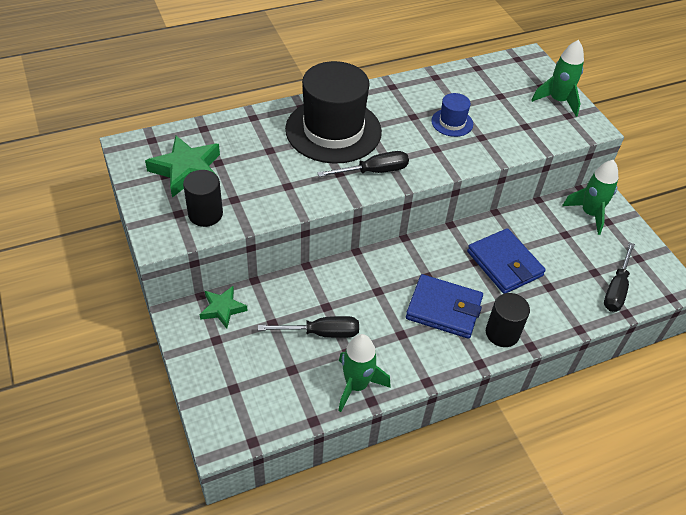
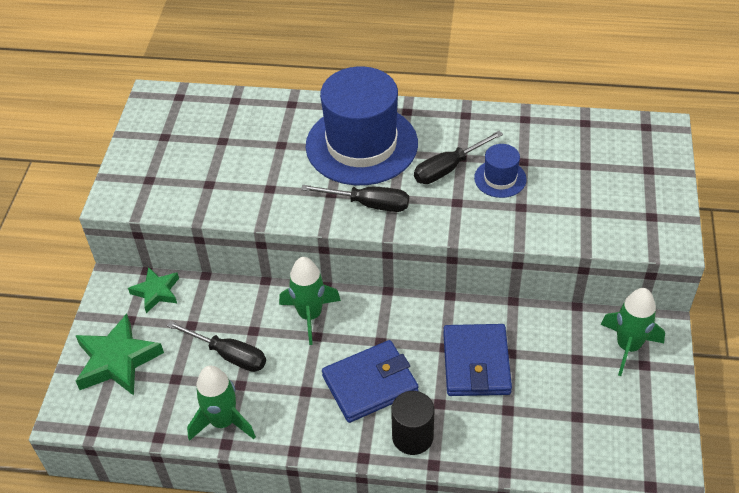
camera: 35 degrees right, 0 degrees up
green star [145,136,220,198] -> green star moved to [75,314,164,396]
black cylinder [183,170,223,227] -> none
black hat [285,61,382,164] -> blue hat [306,66,418,185]
blue wallet [406,274,483,339] -> blue wallet turned 75 degrees counterclockwise [322,340,419,423]
green rocket [531,40,584,117] -> green rocket moved to [279,257,341,345]
black screwdriver [604,242,635,312] -> black screwdriver moved to [414,131,503,184]

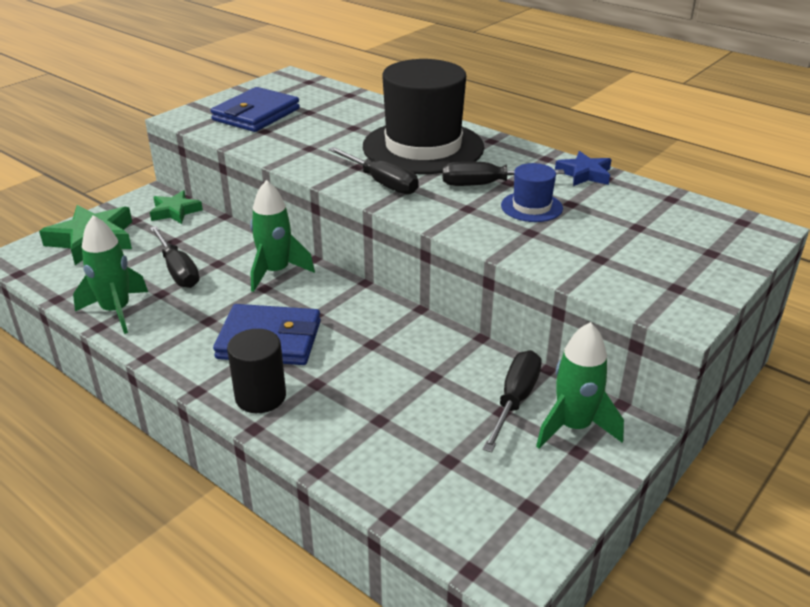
camera: 30 degrees right, 15 degrees down
blue hat [306,66,418,185] -> black hat [363,59,484,174]
blue wallet [443,324,512,396] -> blue wallet moved to [211,87,300,132]
none -> black screwdriver [483,350,542,452]
none -> blue star [555,151,612,186]

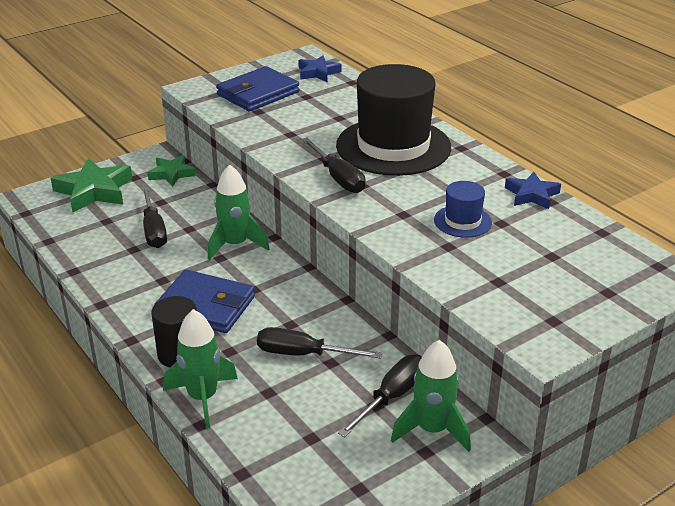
camera: 15 degrees right, 0 degrees up
green rocket [73,215,148,334] -> green rocket moved to [163,309,238,429]
black screwdriver [442,161,565,186] -> black screwdriver moved to [257,327,382,359]
none -> blue star [298,55,341,82]

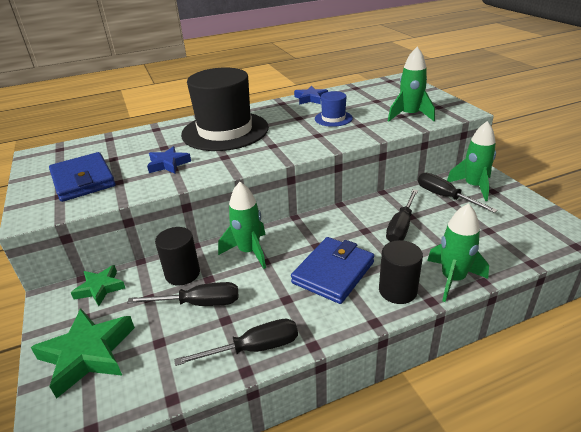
camera: 75 degrees left, 0 degrees up
blue star [298,55,341,82] -> blue star moved to [147,146,191,174]
black screwdriver [301,137,365,193] -> black screwdriver moved to [174,319,298,366]
none -> black cylinder [155,227,200,285]
none -> green rocket [388,47,435,121]

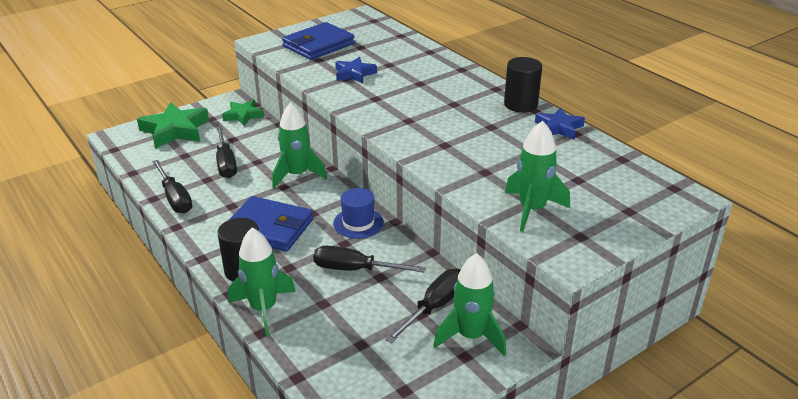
camera: 75 degrees right, 0 degrees up
black cylinder [155,227,200,285] -> black cylinder moved to [504,57,542,113]
black hat [181,68,269,151] -> none
blue hat [315,91,353,127] -> blue hat moved to [333,188,384,239]

